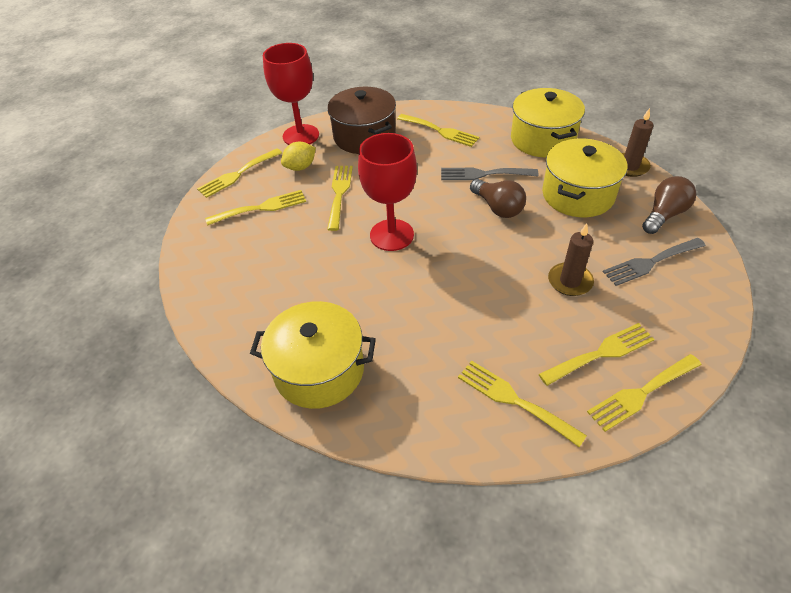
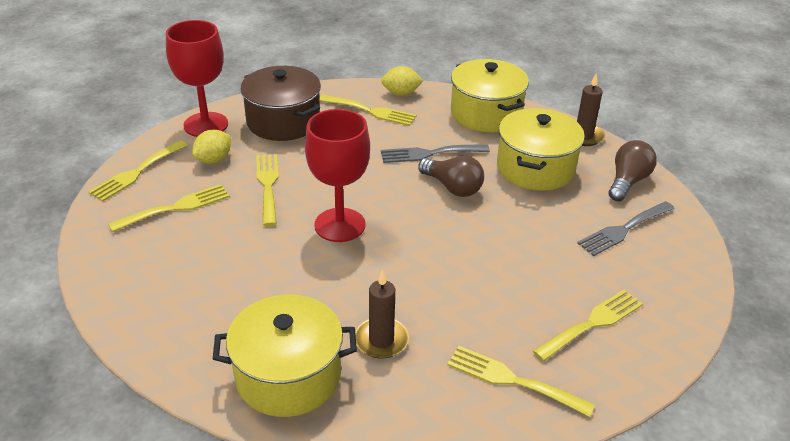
camera: 15 degrees left, 10 degrees down
brown candle [548,223,594,296] -> brown candle moved to [355,270,409,359]
yellow fork [587,354,702,432] -> none
none -> yellow lemon [381,66,423,96]

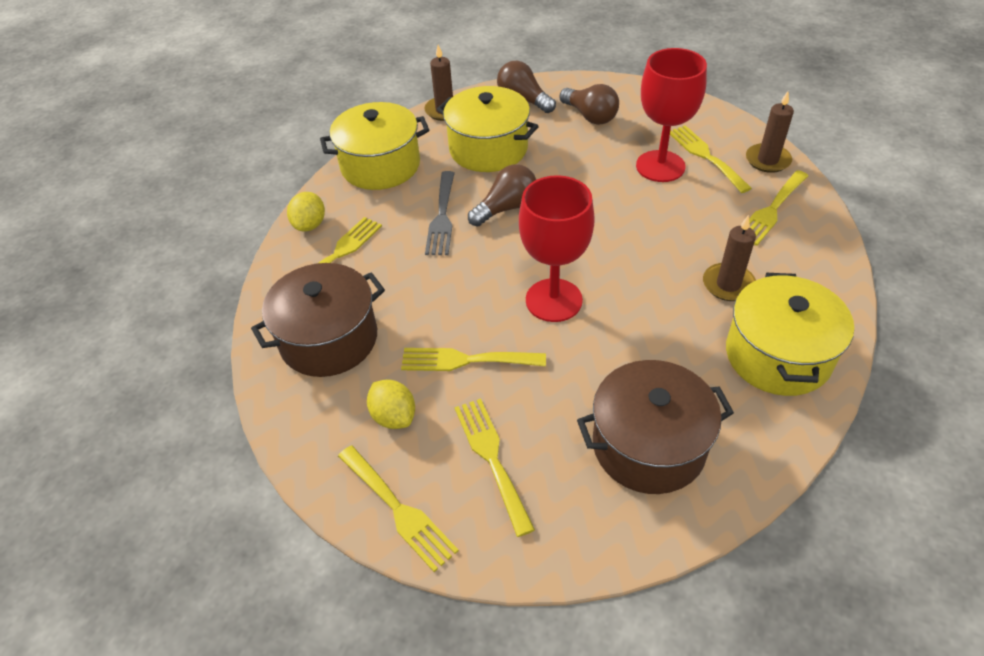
camera: 75 degrees left, 10 degrees up
red goblet [166,20,228,137] -> red goblet moved to [636,48,707,182]
grey fork [577,201,675,256] -> brown light bulb [559,84,619,125]
none -> brown pot [577,360,734,494]
none -> brown candle [746,91,794,173]

